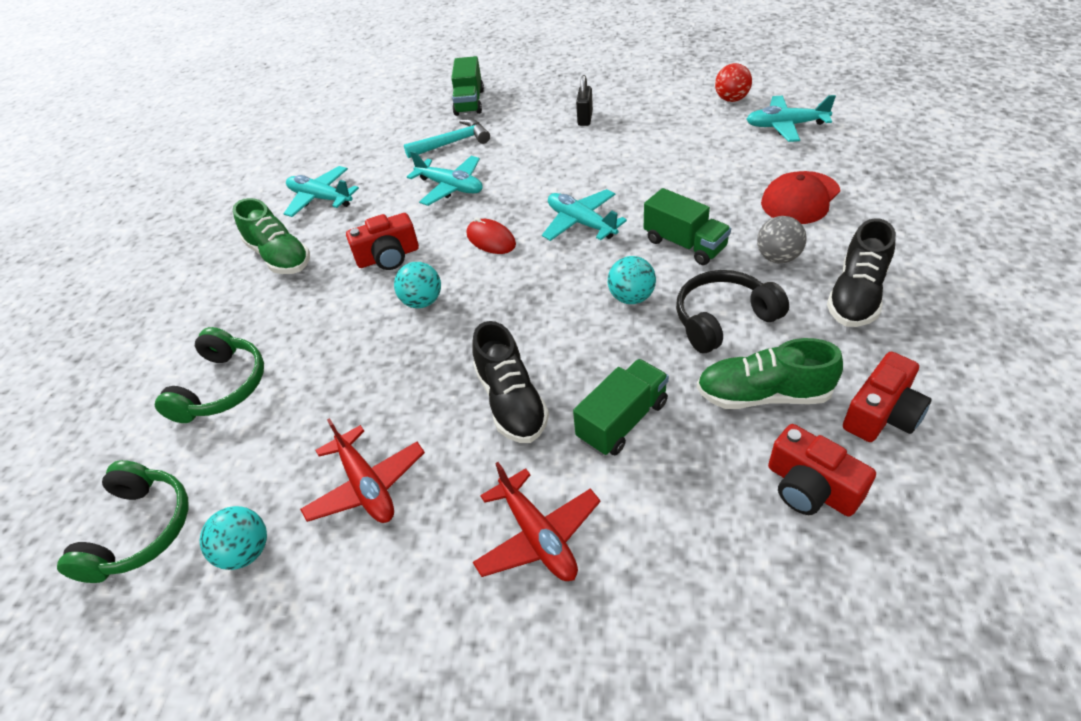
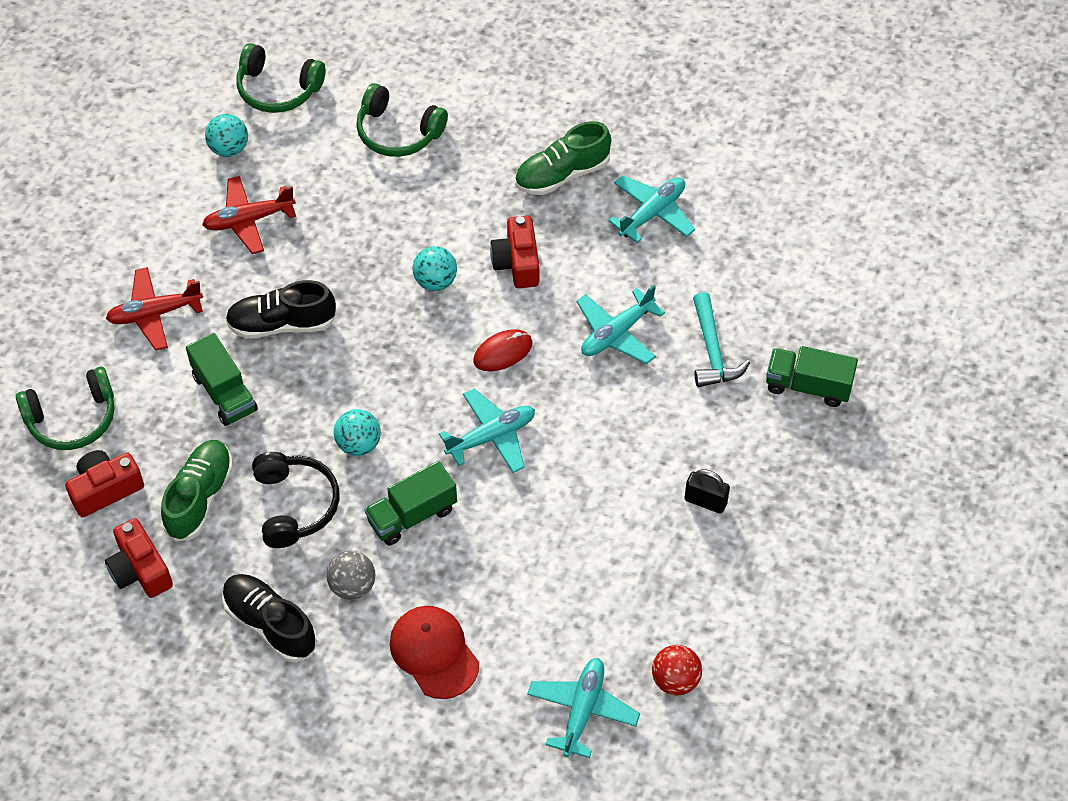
camera: 100 degrees right, 10 degrees up
none -> green headphones [16,367,115,450]

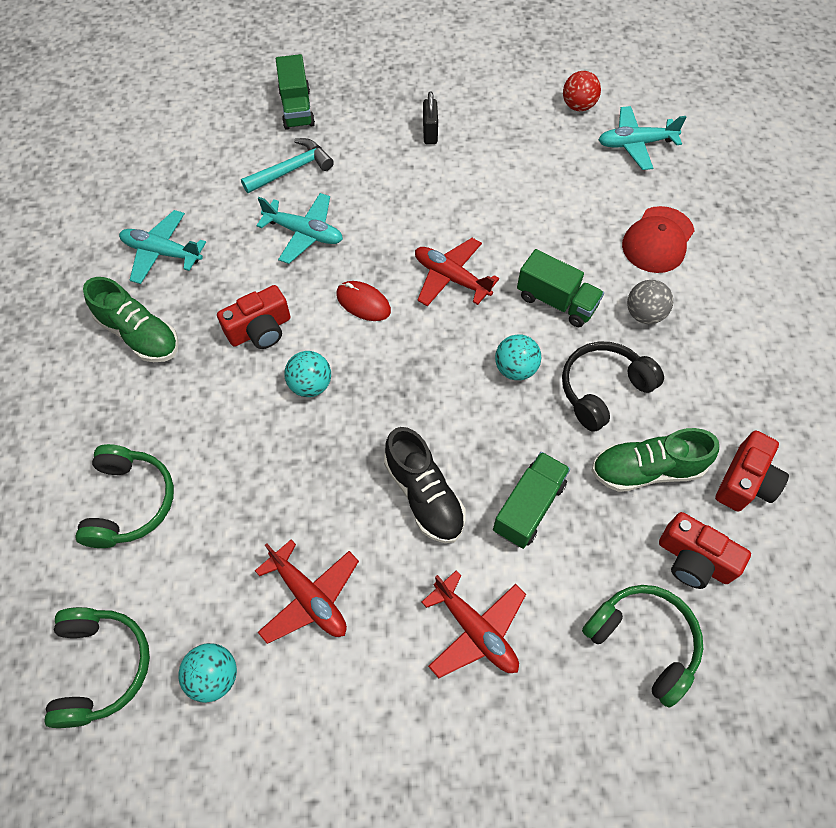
camera: 115 degrees left, 5 degrees up
black shoe [222,574,317,663] -> none
turquoise plane [439,389,535,473] -> red plane [415,238,499,306]

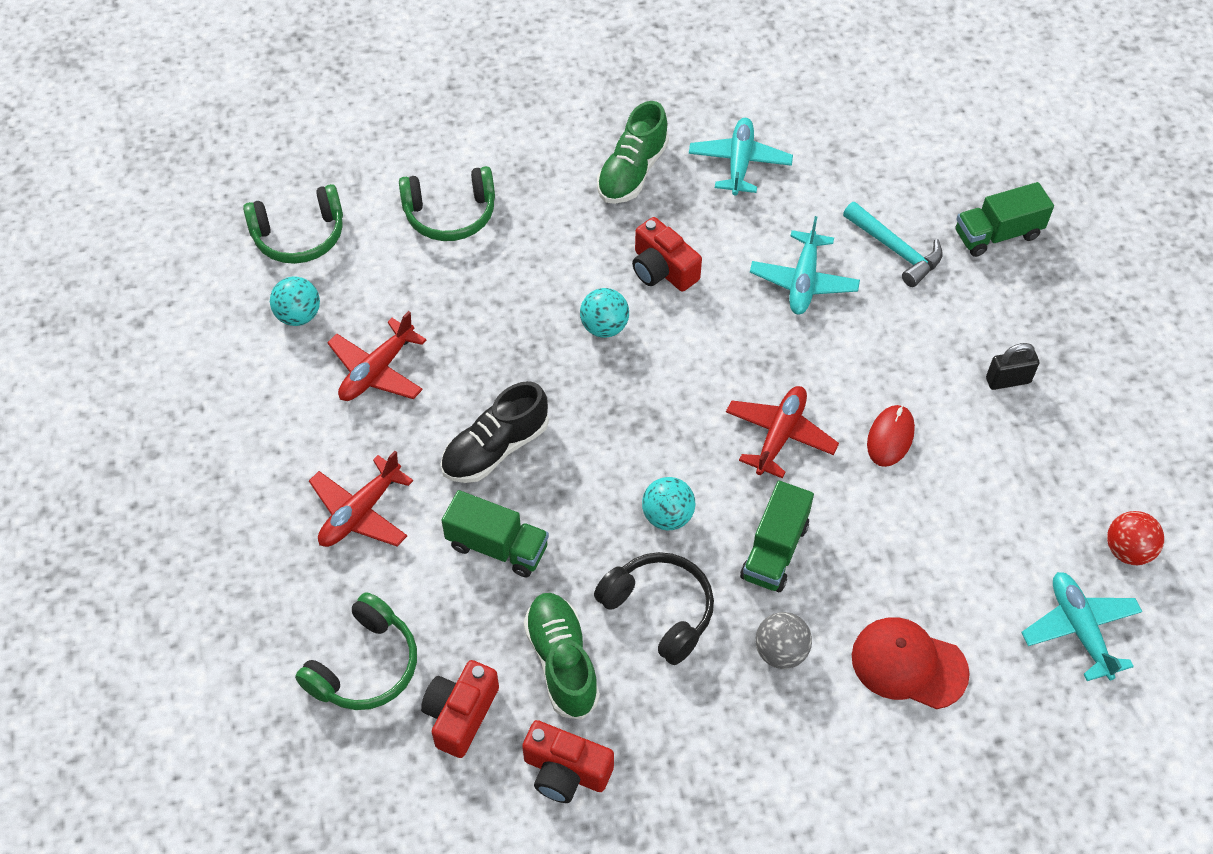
camera: 80 degrees right, 5 degrees down
red mouse [336,281,391,321] -> red mouse moved to [867,405,915,467]

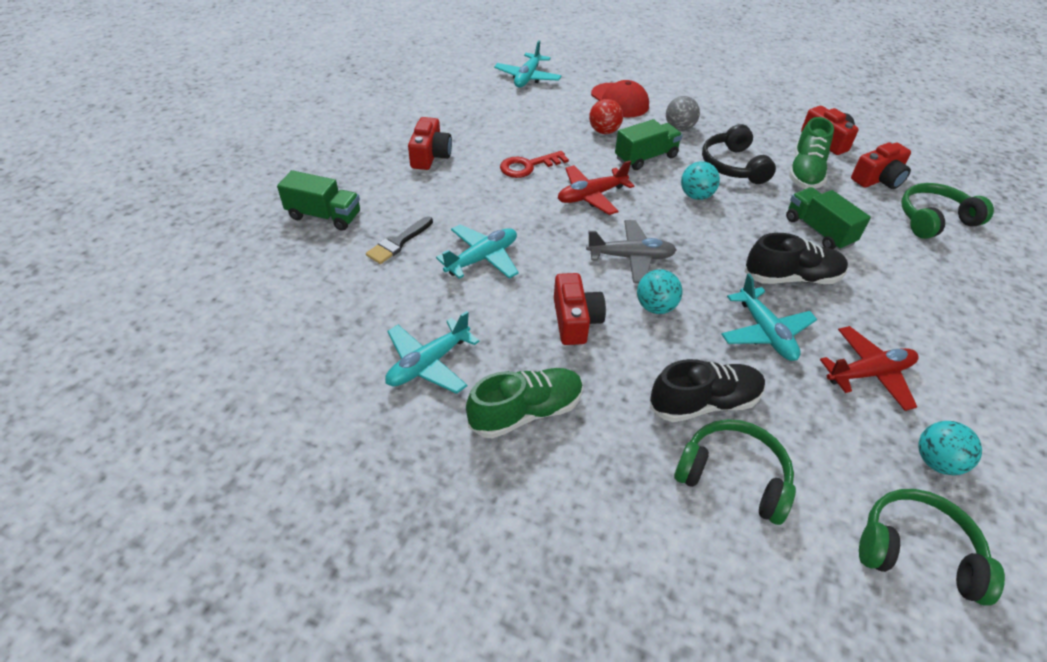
camera: 145 degrees left, 10 degrees down
red plane [309,451,413,547] -> none
turquoise hammer [843,202,943,287] -> black brush [366,216,433,264]
red mouse [867,405,915,467] -> red key [500,151,569,178]
black padlock [986,343,1039,390] -> red camera [408,117,452,170]
red ball [1107,511,1164,565] -> red ball moved to [589,99,623,134]
none -> grey plane [586,220,677,283]
none -> black shoe [650,359,765,422]
none -> turquoise plane [721,273,817,361]

